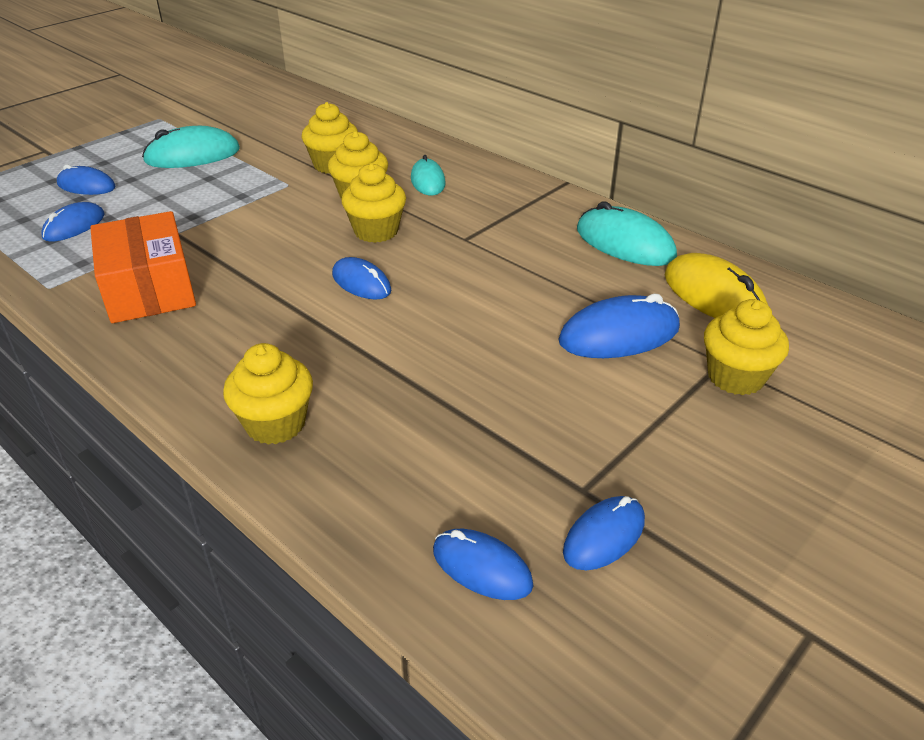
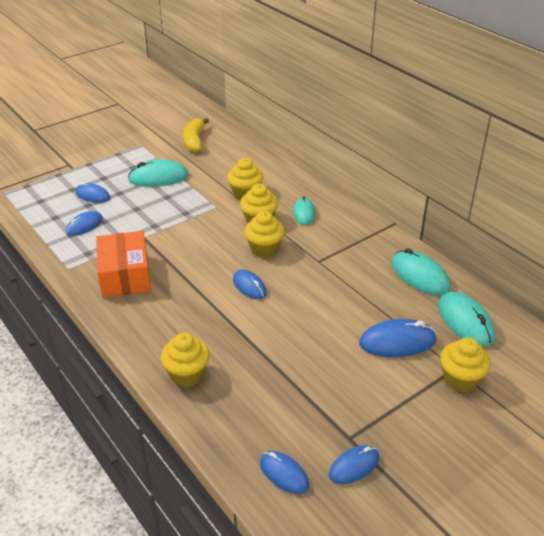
camera: 10 degrees right, 0 degrees up
yellow mouse [665,253,768,318] -> turquoise mouse [438,292,495,346]
none -> yellow banana [183,118,209,152]

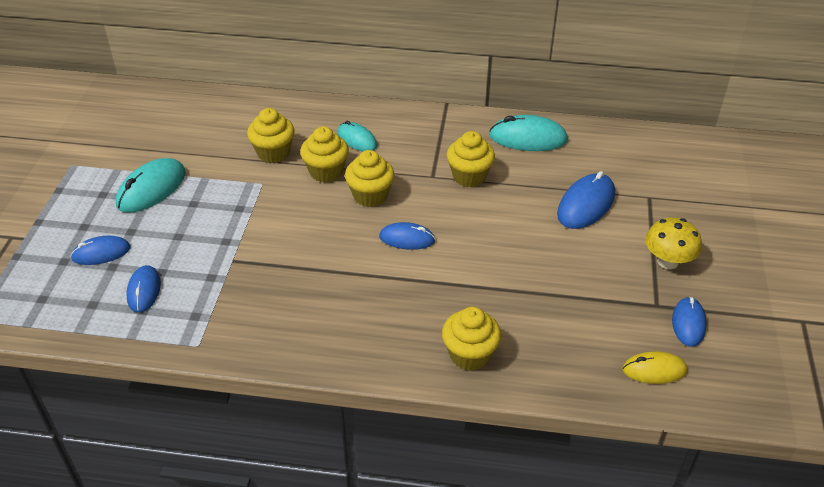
camera: 45 degrees left, 5 degrees up
orange box [96,231,151,298] -> none
yellow banana [183,118,209,152] -> none
blue mouse [260,451,309,494] -> yellow mouse [622,351,687,384]
turquoise mouse [438,292,495,346] -> none
yellow cupcake [440,338,490,392] -> yellow cupcake moved to [447,131,495,187]
none -> yellow mushroom [645,218,702,269]

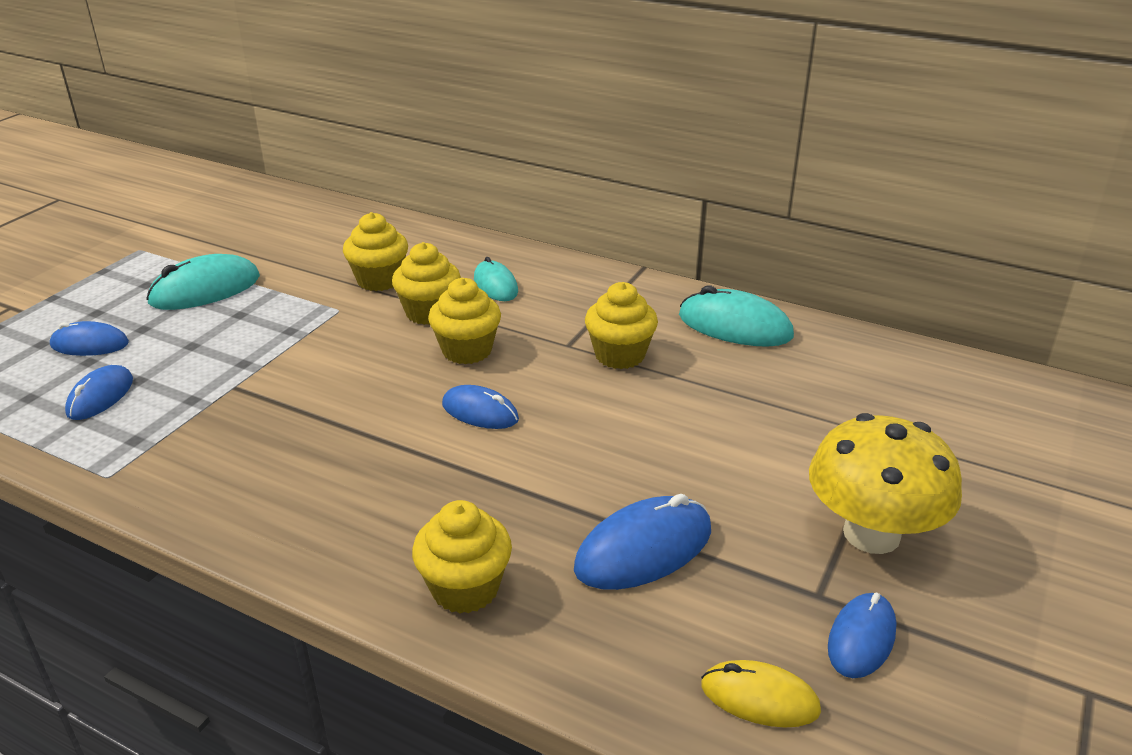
camera: 20 degrees right, 10 degrees down
blue mouse [557,171,615,229] -> blue mouse moved to [574,494,711,590]
yellow mushroom [645,218,702,269] -> yellow mushroom [809,413,962,554], size x1.52

